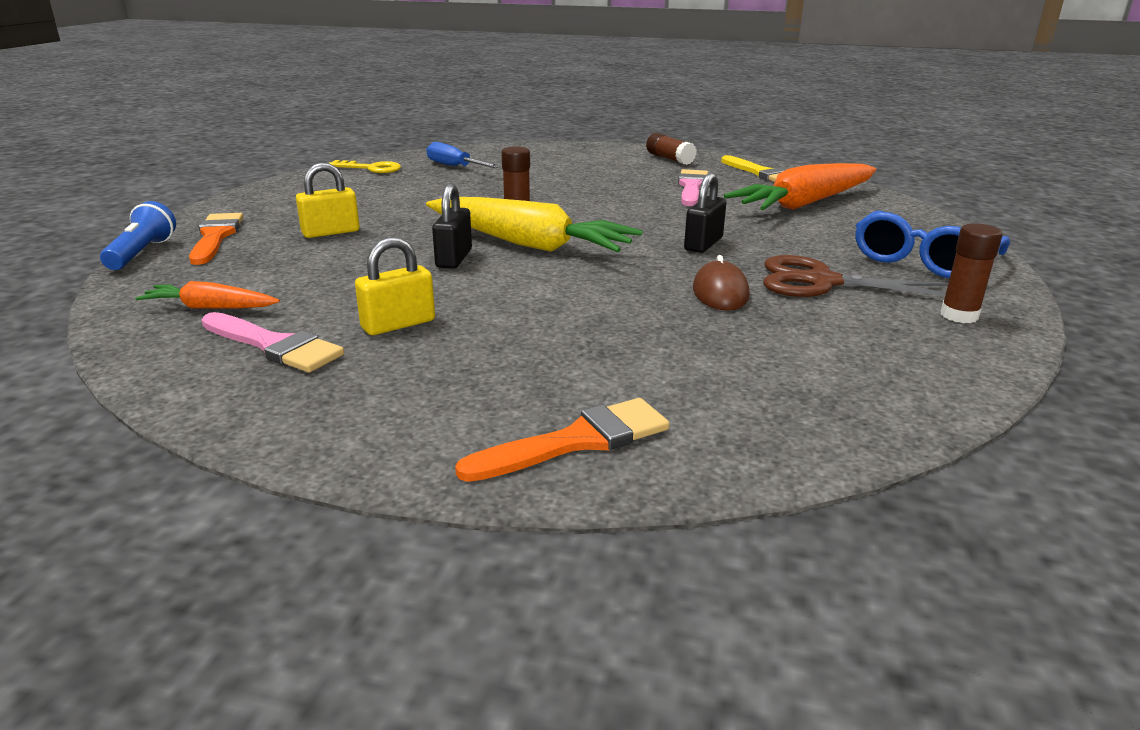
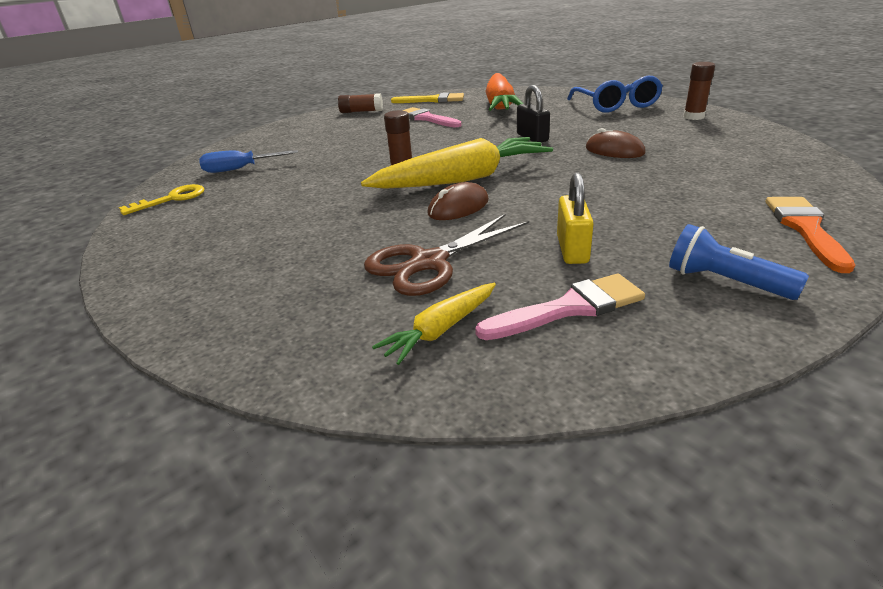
camera: 50 degrees left, 5 degrees up
blue flashlight [100,201,176,270] -> blue flashlight moved to [669,224,809,300]
orange carrot [135,281,280,309] -> yellow carrot [372,283,496,365]
orange brush [189,213,243,265] -> none
yellow padlock [296,163,360,238] -> none
black padlock [432,183,472,268] -> brown mouse [427,182,489,220]
brown scissors [763,255,948,297] -> brown scissors moved to [364,214,529,296]

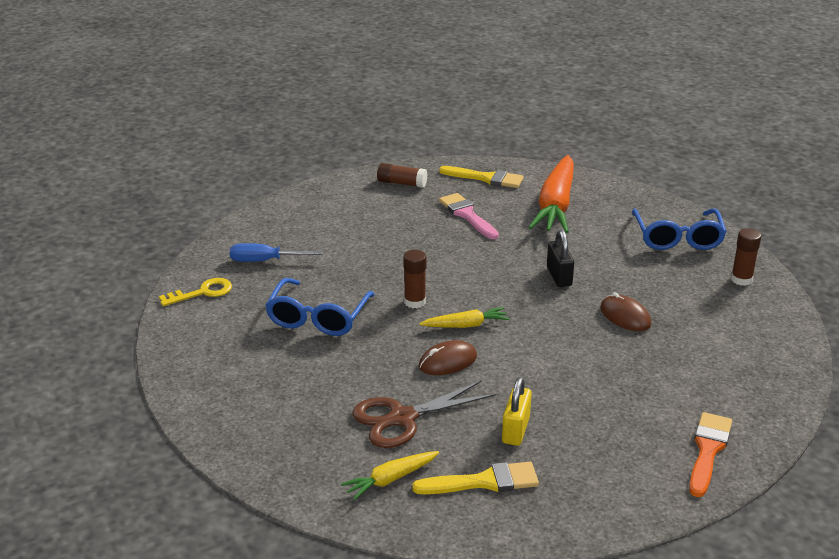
camera: 10 degrees right, 0 degrees up
yellow carrot [361,137,553,189] -> yellow carrot [419,307,510,328], size x0.49
pink brush [475,274,645,340] -> yellow brush [412,462,539,494]
blue flashlight [669,224,809,300] -> none
none -> blue glasses [265,278,375,336]

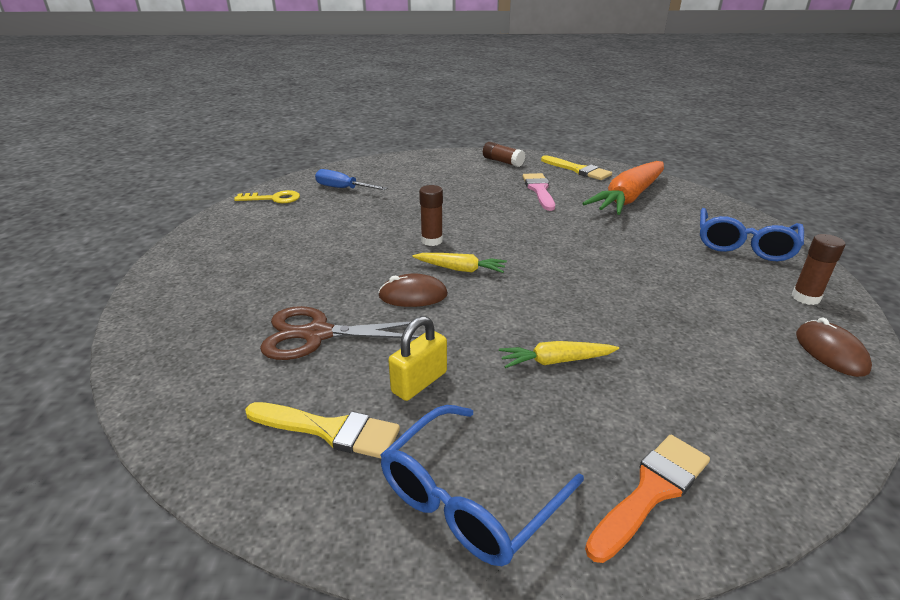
camera: 25 degrees right, 0 degrees up
blue glasses [265,278,375,336] -> blue glasses moved to [381,405,584,566]
yellow carrot [341,451,439,500] -> yellow carrot moved to [499,341,619,368]
black padlock [547,230,574,287] -> none
brown mouse [600,292,651,331] -> brown mouse moved to [796,317,872,377]

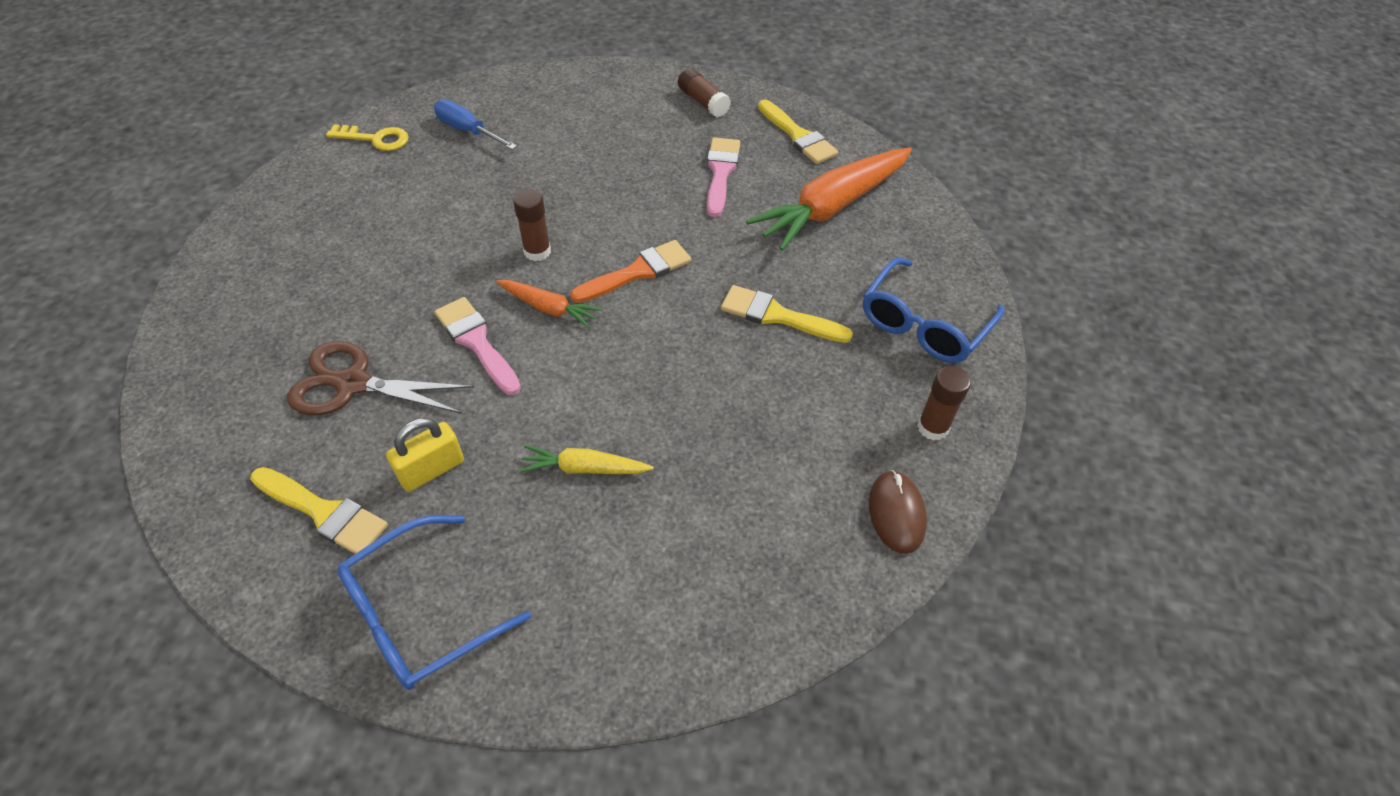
camera: 10 degrees right, 20 degrees up
brown mouse [378,273,448,307] -> pink brush [434,297,521,395]
yellow carrot [412,253,507,273] -> orange carrot [496,280,602,328]
orange brush [585,435,710,563] -> orange brush moved to [570,240,691,303]
none -> yellow brush [721,285,853,343]

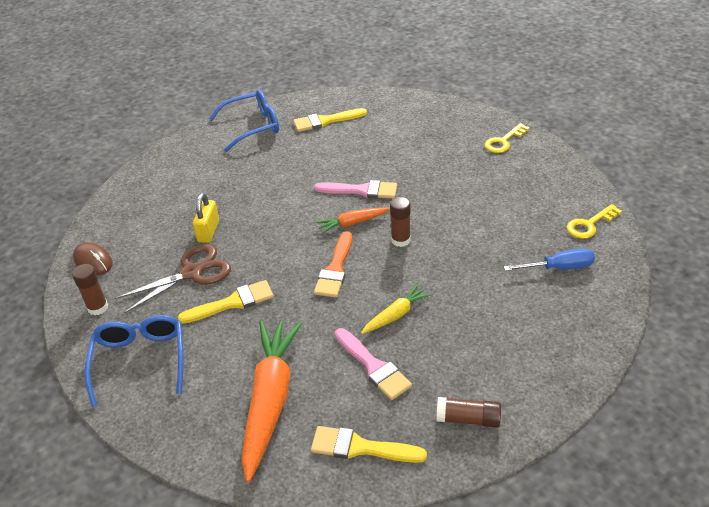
camera: 140 degrees right, 10 degrees down
brown scissors [287,341,474,415] -> brown scissors moved to [114,244,231,314]
blue glasses [337,515,531,690] -> blue glasses turned 60 degrees clockwise [209,89,279,152]
yellow padlock [386,418,464,492] -> yellow padlock moved to [193,193,219,243]
yellow carrot [519,445,654,474] -> yellow carrot moved to [361,284,431,334]
none -> yellow key [485,123,529,153]

